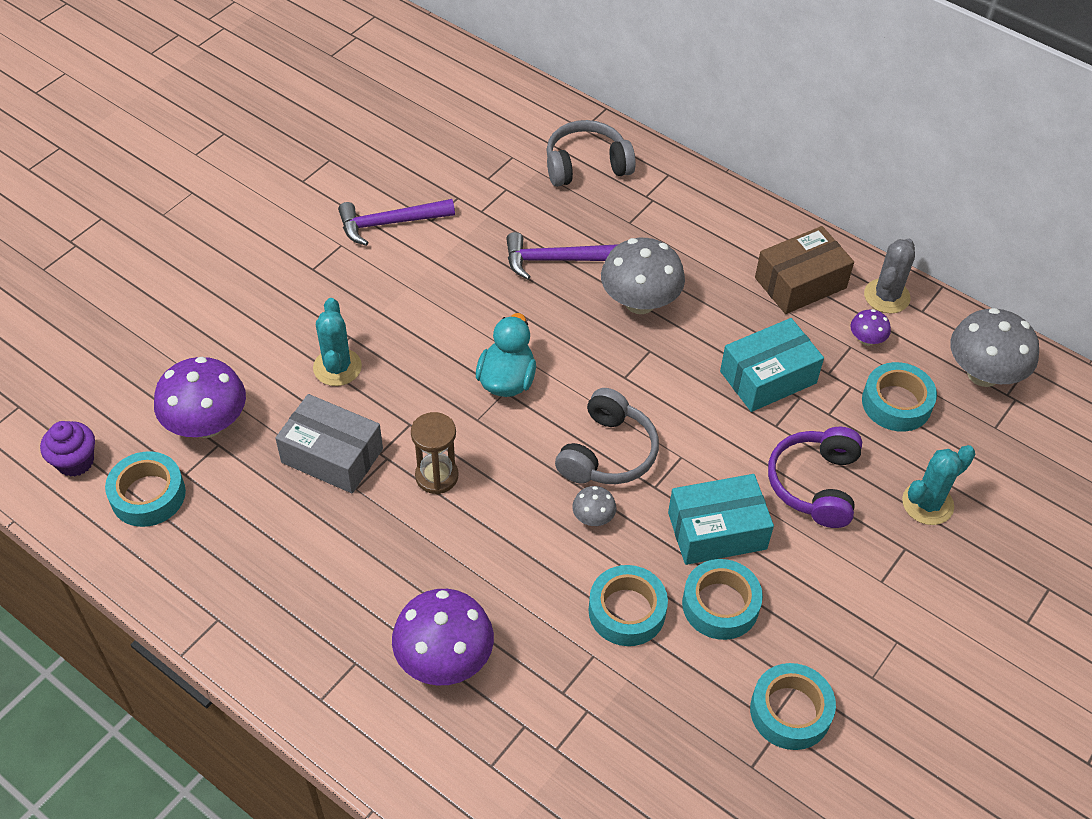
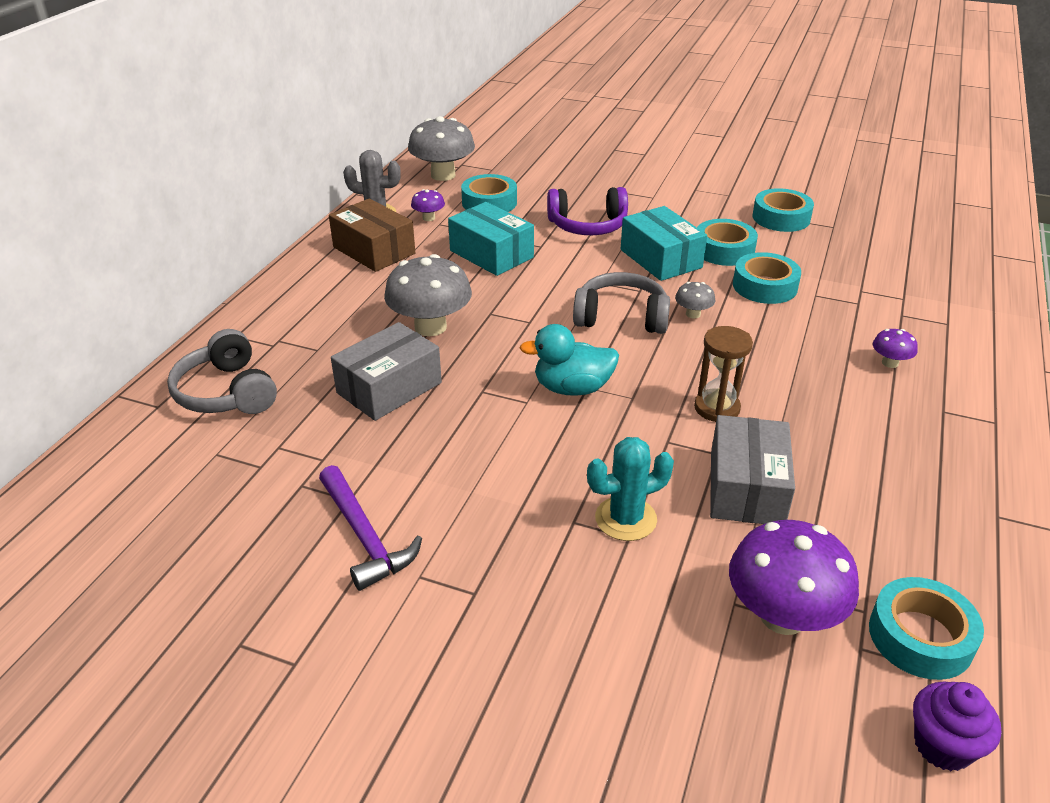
camera: 105 degrees left, 15 degrees down
purple mushroom [392,589,494,685] -> purple mushroom [873,329,918,368], size x0.47
purple hammer [506,232,619,279] -> grey box [331,322,442,421]
turquoise cactus [902,445,975,525] -> none

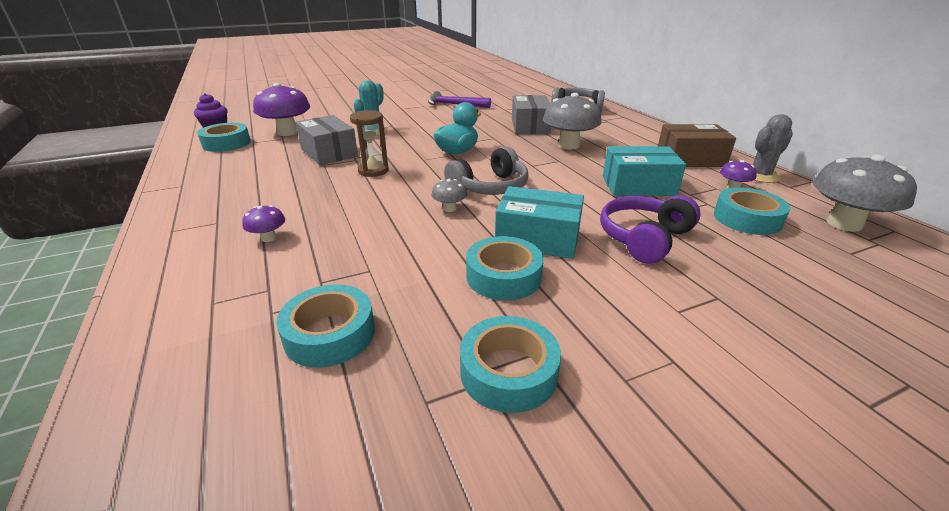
camera: 135 degrees right, 5 degrees down
turquoise tape [733,252,801,304] -> turquoise tape moved to [276,284,375,368]

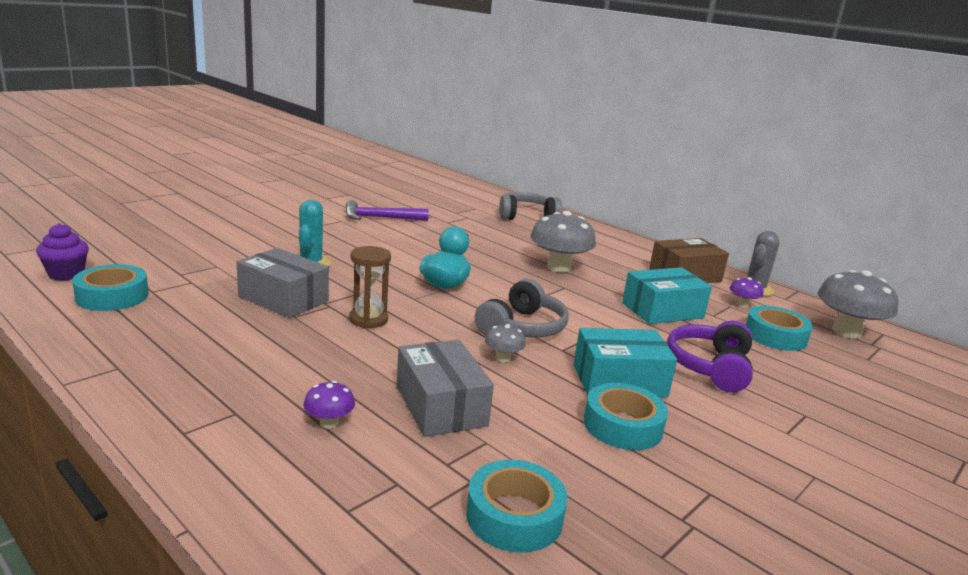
camera: 25 degrees left, 10 degrees down
purple mushroom [253,83,310,136] -> none
turquoise tape [460,316,561,413] -> none
grey box [512,95,551,134] -> grey box moved to [396,340,494,437]

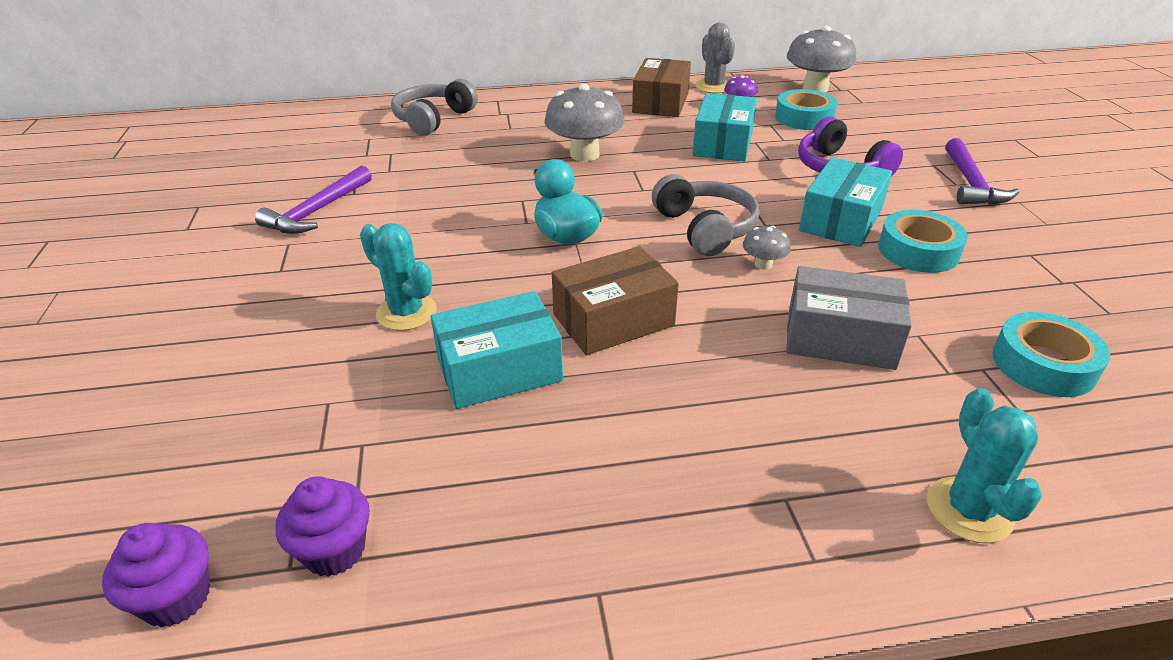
camera: 50 degrees left, 15 degrees up
turquoise tape [72,264,148,311] -> purple cupcake [275,476,370,577]
grey box [237,248,329,318] -> turquoise box [431,291,563,409]
purple mushroom [304,381,355,429] -> none
brown hourglass [349,246,391,329] -> brown box [552,246,679,355]
none -> turquoise cactus [927,388,1042,543]
none -> purple hammer [945,138,1019,205]

